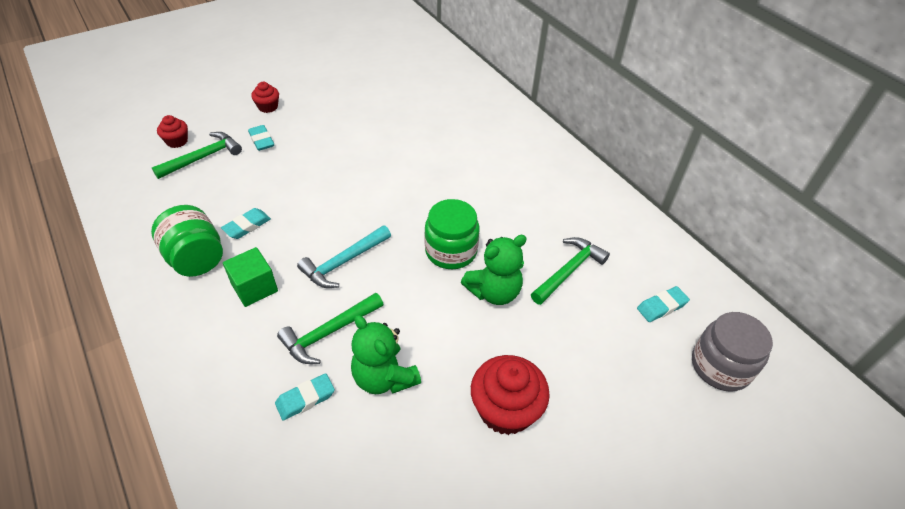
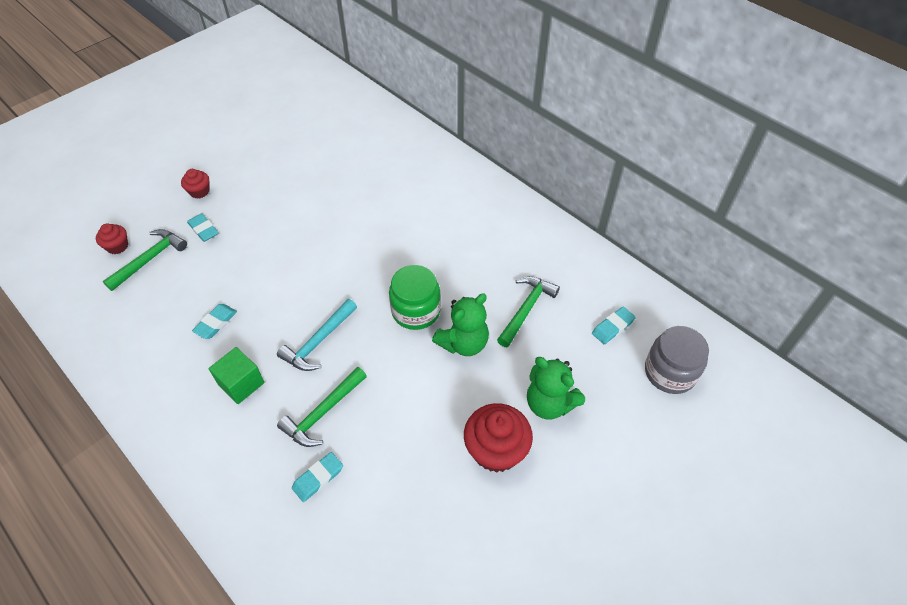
camera: 10 degrees left, 5 degrees up
green jar [151,205,223,277] -> none
green teddy bear [351,315,421,394] -> green teddy bear moved to [527,357,585,420]

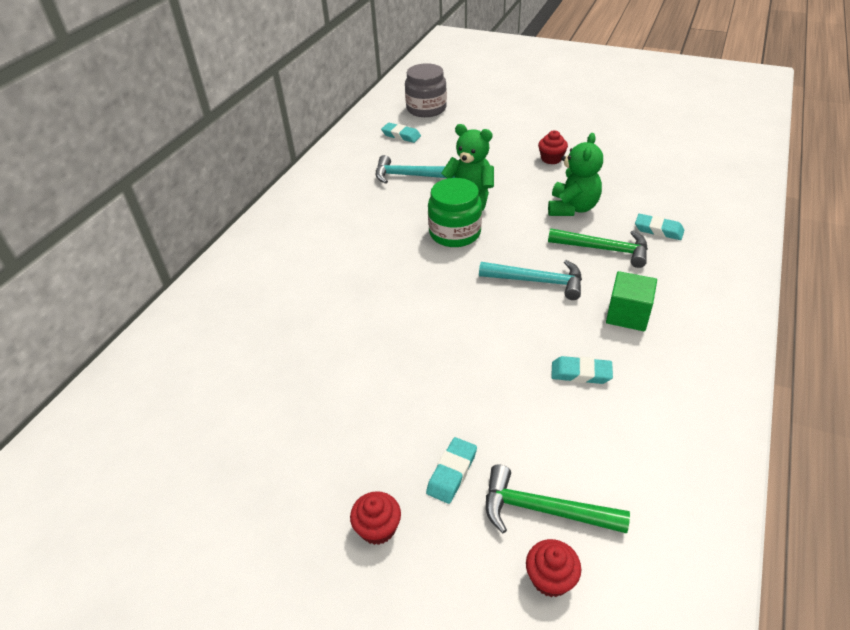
camera: 110 degrees left, 10 degrees down
red cupcake [464,403,533,473] -> red cupcake [538,130,568,164], size x0.54
green hammer [497,276,560,347] -> turquoise hammer [376,155,455,184]
green teddy bear [527,357,585,420] -> green teddy bear moved to [548,133,603,216]

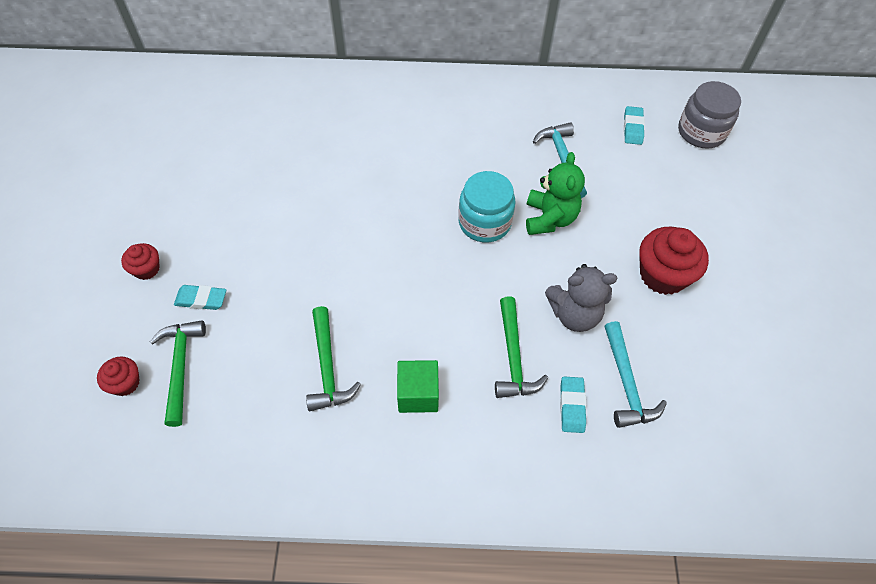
camera: 65 degrees right, 15 degrees up
green jar [428,178,482,247] -> turquoise jar [458,171,515,242]
turquoise hammer [479,260,582,300] -> turquoise hammer moved to [604,321,667,428]
red cupcake [538,130,568,164] -> red cupcake [639,227,709,295], size x1.86
green teddy bear [548,133,603,216] -> grey teddy bear [545,264,617,332]
turquoise eraser [551,356,613,384] -> green hammer [306,306,361,411]

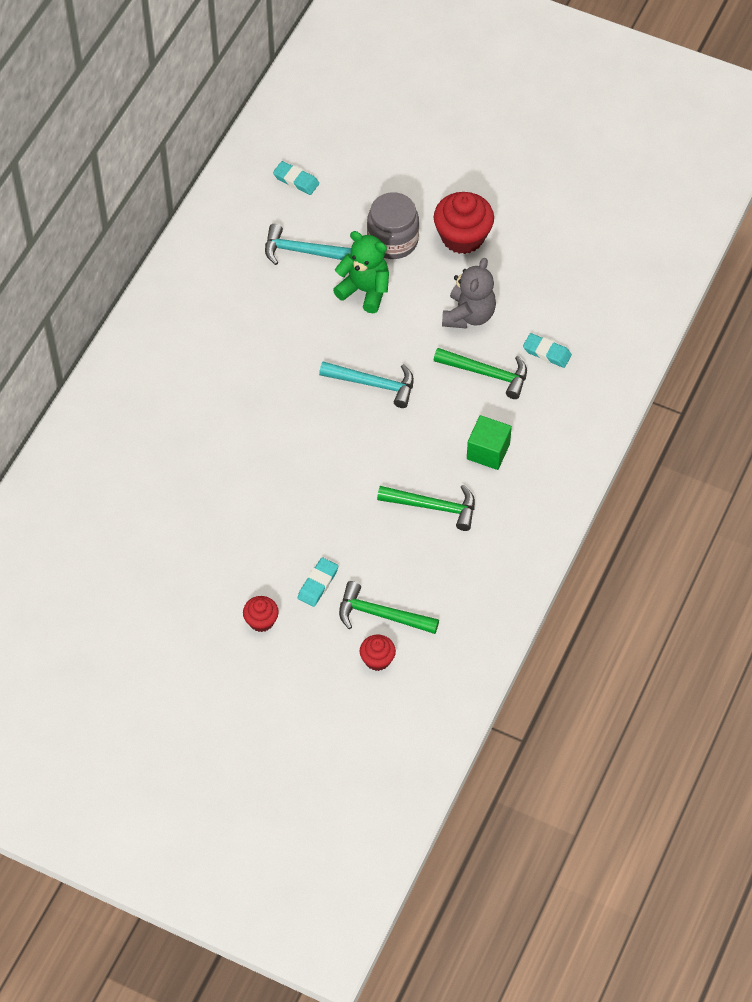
camera: 65 degrees left, 0 degrees up
turquoise jar [458,171,515,242] -> none
turquoise hammer [604,321,667,428] -> turquoise hammer moved to [319,362,414,408]
grey jar [678,81,741,148] -> grey jar moved to [367,192,419,259]

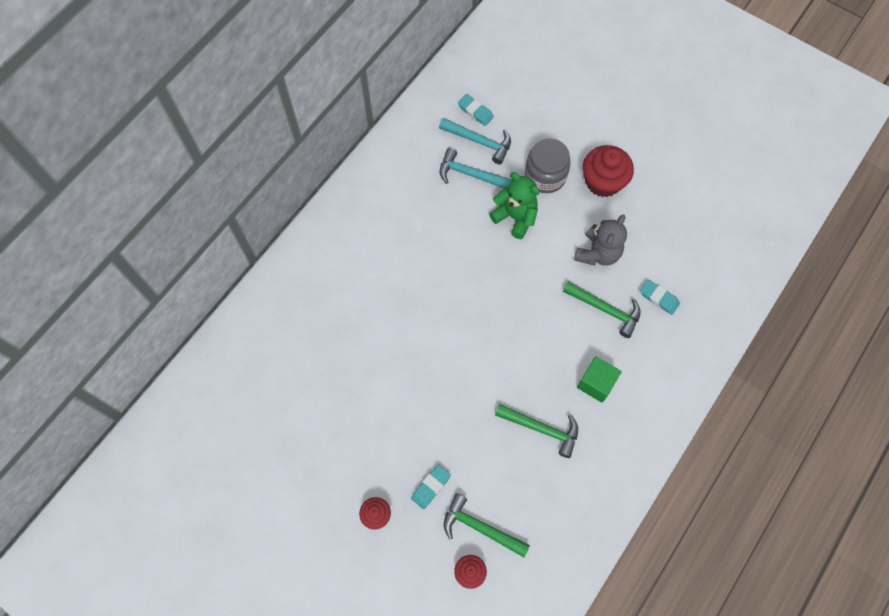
camera: 10 degrees right, 10 degrees up
turquoise hammer [319,362,414,408] -> turquoise hammer moved to [439,118,511,164]

